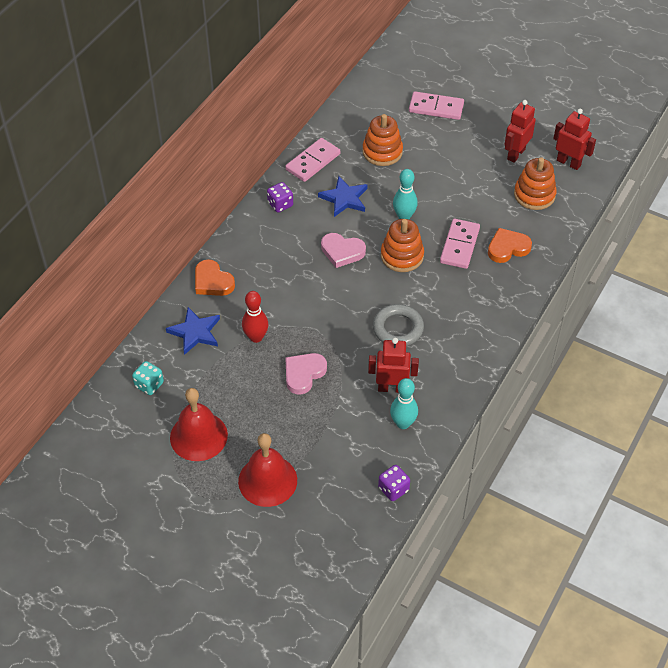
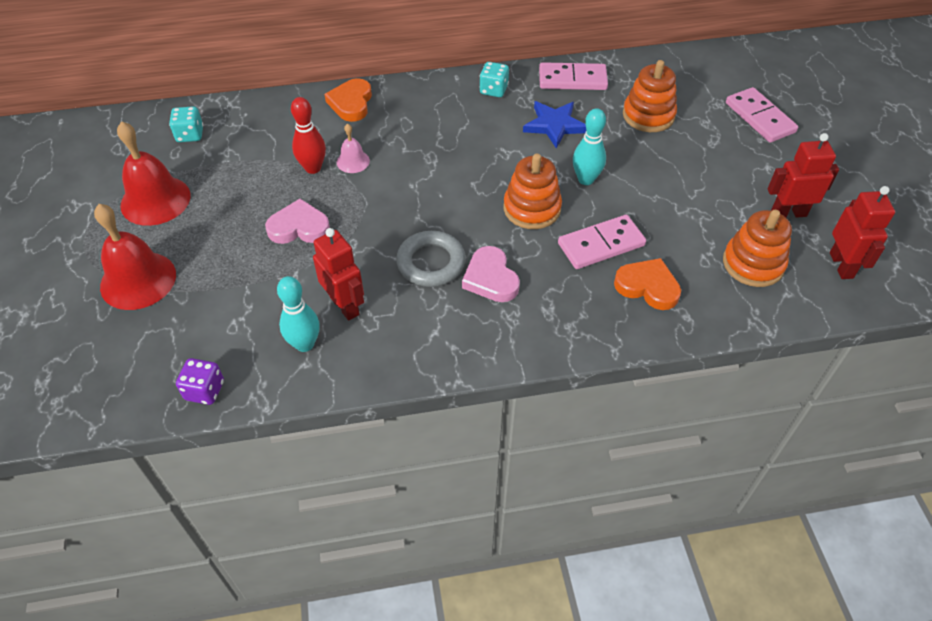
camera: 50 degrees right, 0 degrees up
blue star [166,307,220,355] -> none
purple dice [267,182,293,213] -> turquoise dice [479,62,509,97]
pink heart [321,233,366,268] -> pink heart moved to [462,246,520,302]
none -> pink bell [337,123,370,173]

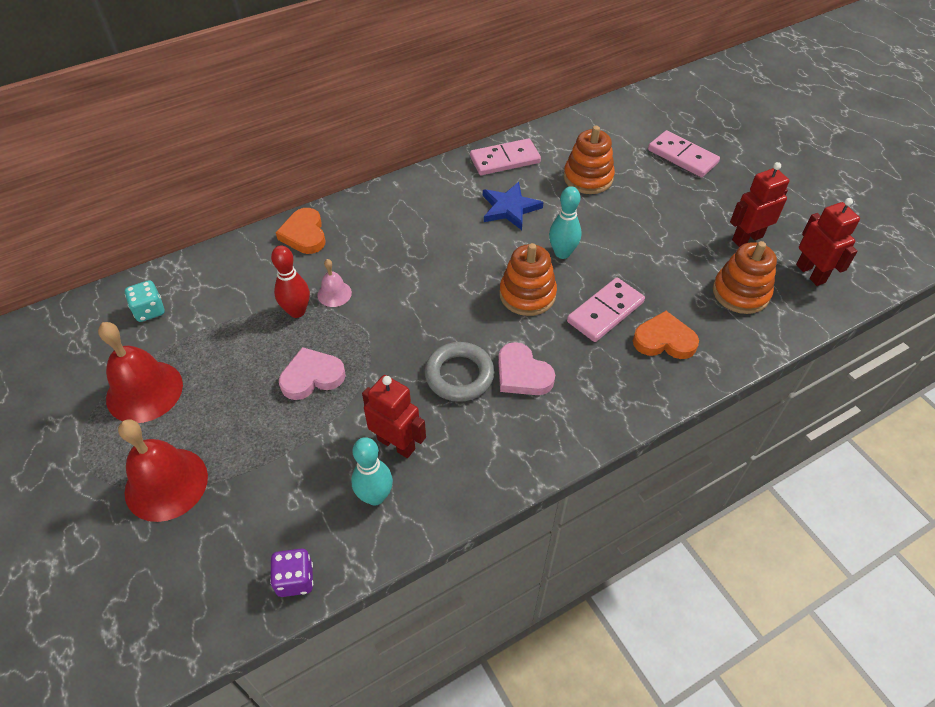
camera: 20 degrees left, 0 degrees up
turquoise dice [479,62,509,97] -> none

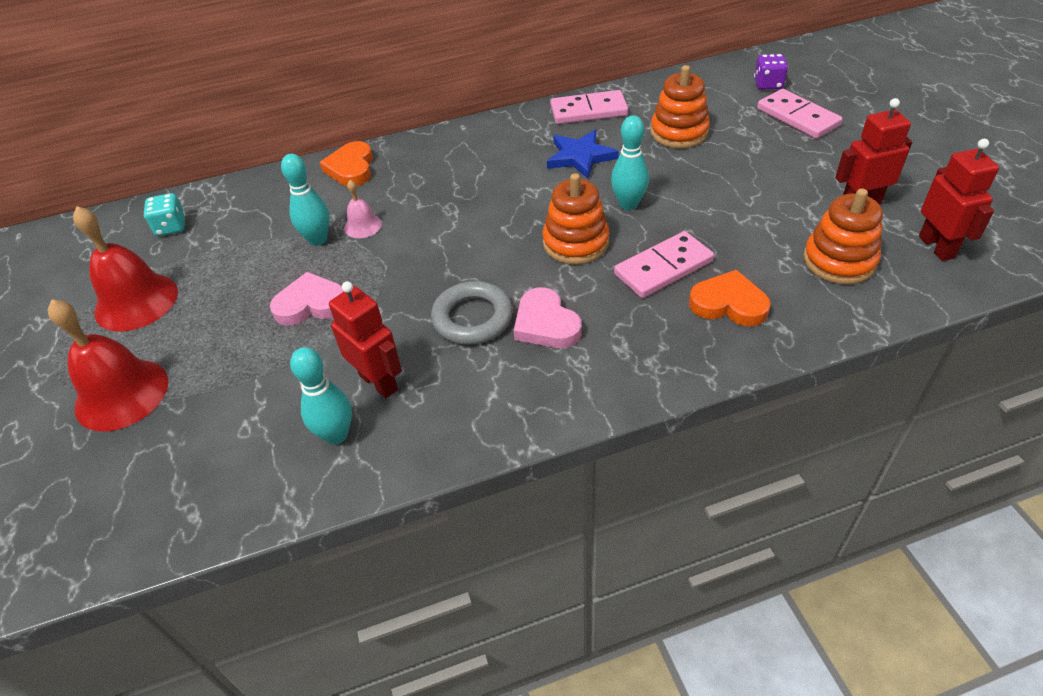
camera: 15 degrees right, 5 degrees down
purple dice [270,548,313,597] -> purple dice moved to [754,54,788,90]
red bowling pin [271,246,310,318] -> turquoise bowling pin [281,154,330,246]

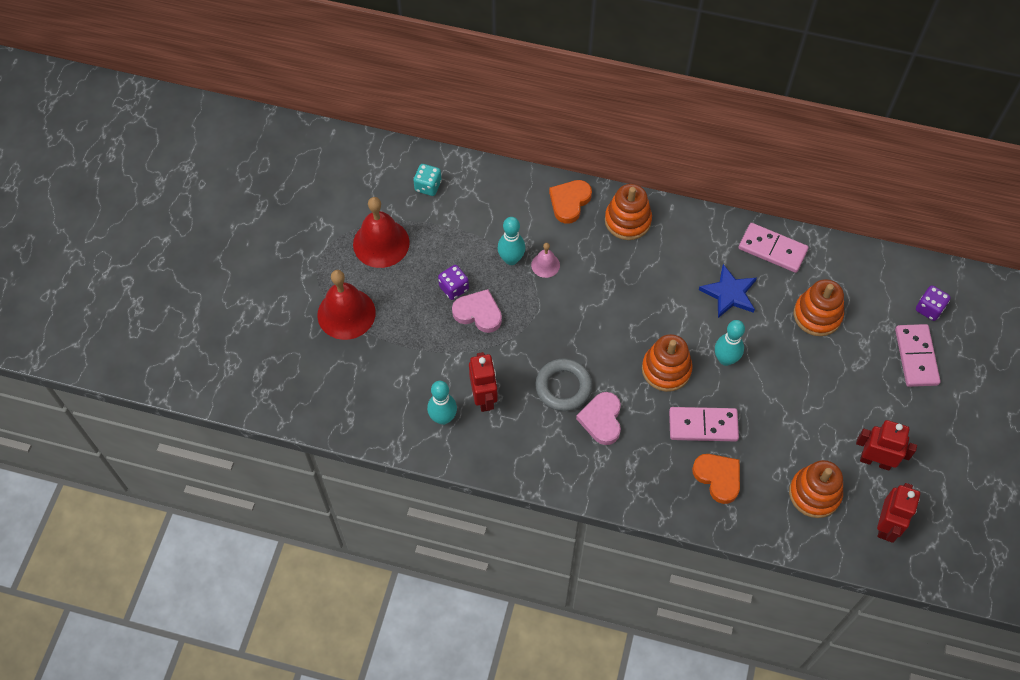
camera: 30 degrees right, 15 degrees up
none -> purple dice [438,265,469,300]
none -> orange stacking toy [605,184,652,240]

